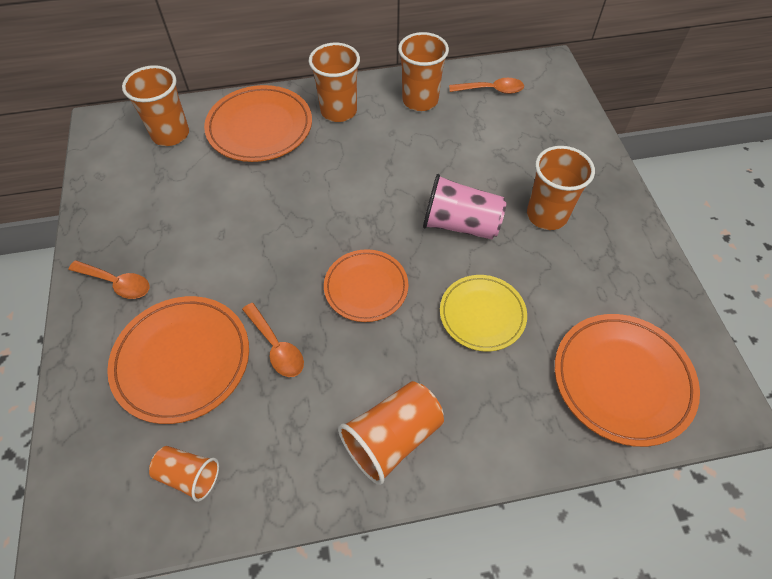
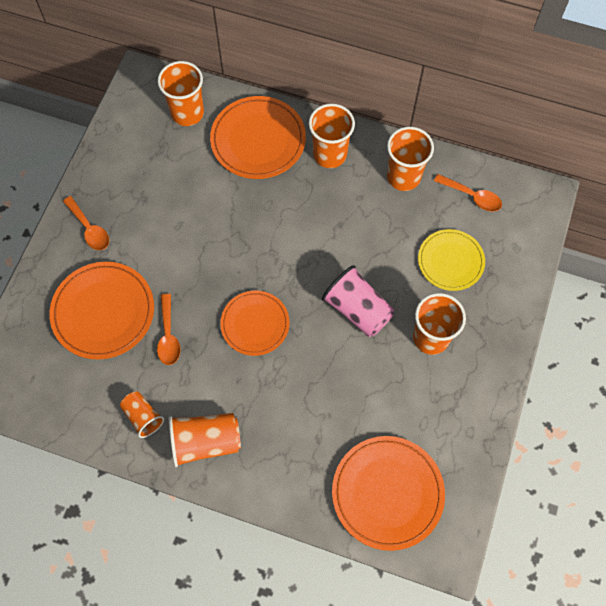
camera: 30 degrees right, 10 degrees up
orange cup [149,446,219,502] -> orange cup moved to [120,392,164,438]
yellow plate [440,275,527,351] -> yellow plate moved to [418,229,485,291]

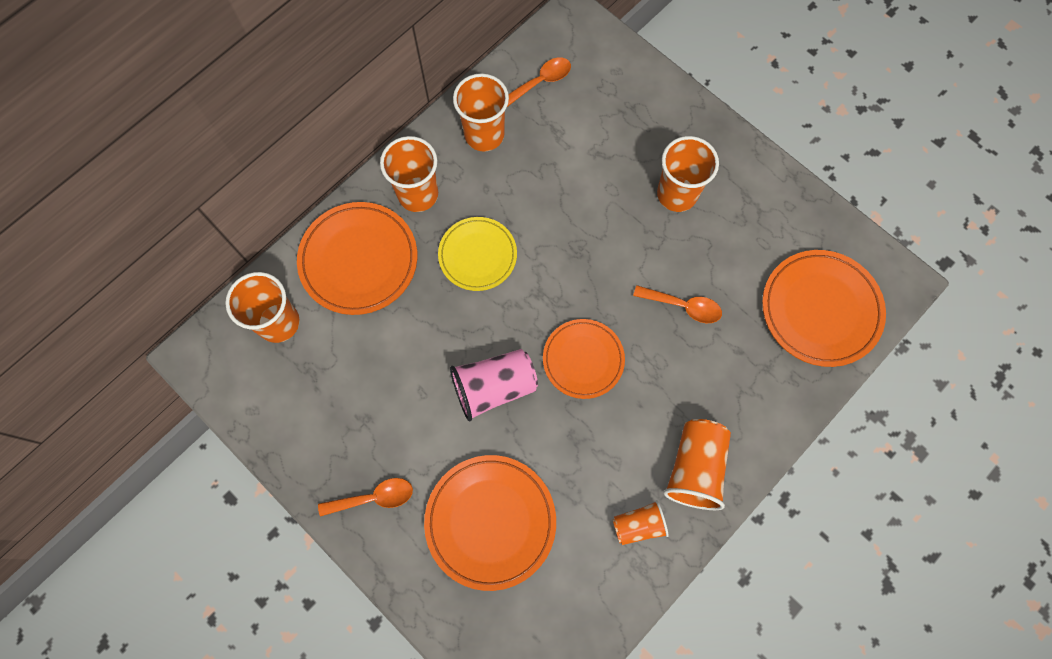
camera: 65 degrees left, 5 degrees up
orange spoon [157,294,180,365] -> orange spoon moved to [633,285,722,323]
pink cup [322,265,394,337] -> pink cup moved to [450,349,538,421]
yellow plate [418,229,485,291] -> yellow plate moved to [438,217,517,291]

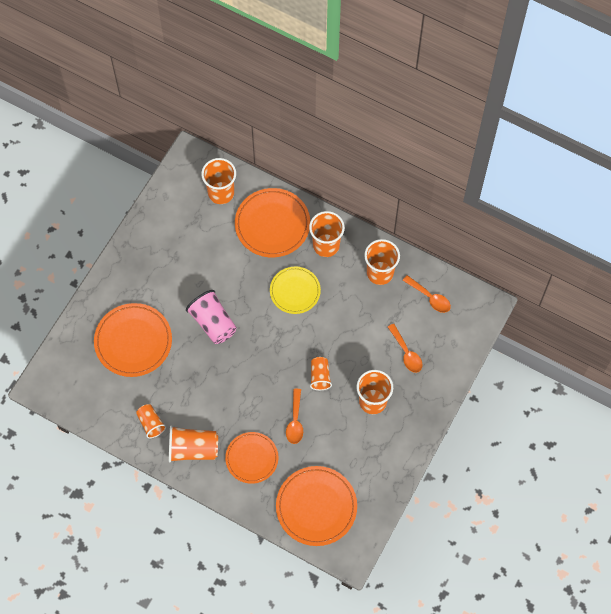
camera: 75 degrees right, 5 degrees down
orange spoon [318,478,413,517] -> orange spoon moved to [388,324,422,373]
orange plate [543,319,625,399] -> orange plate moved to [225,432,278,484]
none -> orange cup [310,357,332,390]

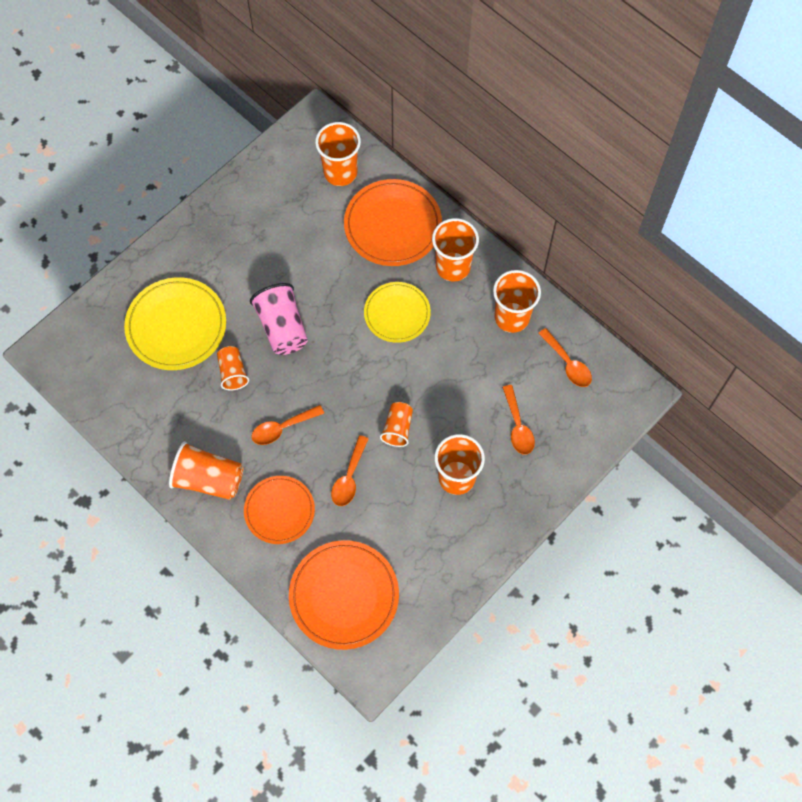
camera: 15 degrees right, 0 degrees up
orange plate [94,303,172,377] -> yellow plate [124,277,226,370]
orange cup [136,404,166,438] -> orange cup moved to [217,346,249,390]
none -> orange spoon [251,405,324,445]

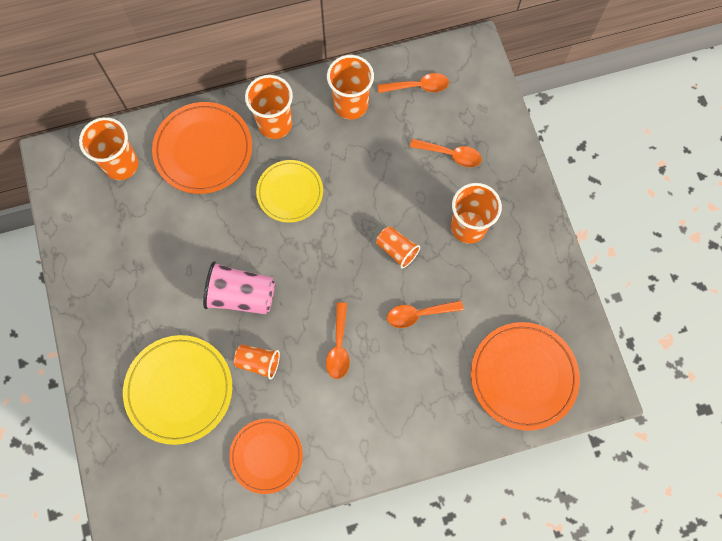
camera: 60 degrees left, 5 degrees up
orange cup [169,441,243,500] -> none
orange plate [244,476,315,544] -> orange plate moved to [229,419,303,494]
orange spoon [331,435,369,506] -> orange spoon turned 120 degrees clockwise [387,300,463,328]

